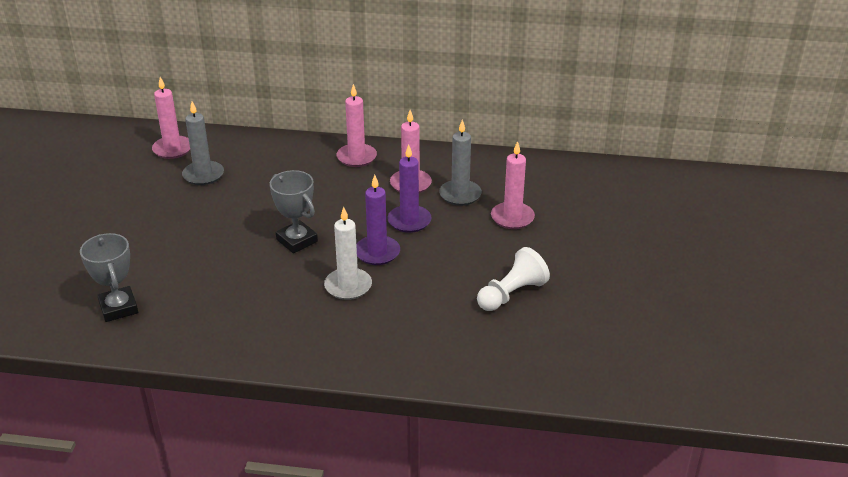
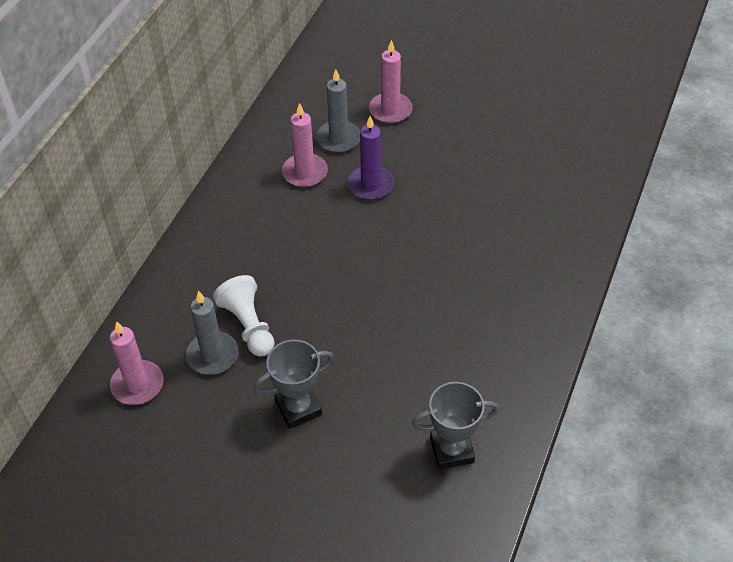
camera: 75 degrees left, 15 degrees up
grey trophy [270,170,318,253] -> grey trophy moved to [254,340,334,429]
white candle [324,207,372,300] -> none
pink candle [337,84,377,167] -> none
purple candle [356,175,400,265] -> none
white pawn [477,247,550,311] -> white pawn moved to [213,275,275,356]

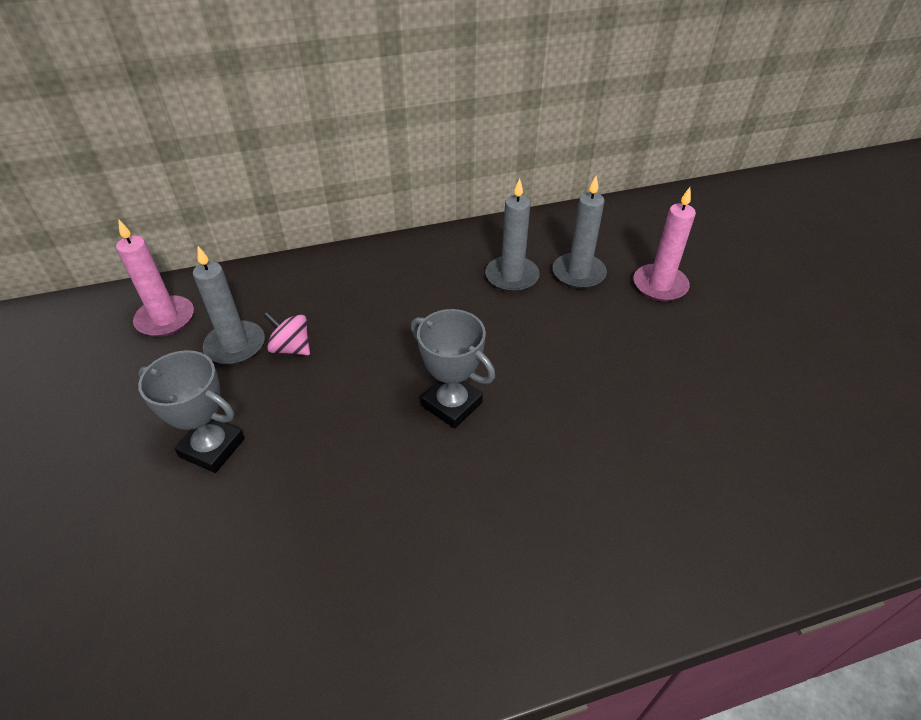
camera: 50 degrees right, 5 degrees down
white pawn [213,275,275,356] -> pink spinning top [264,312,310,355]
pink candle [282,103,328,187] -> grey candle [485,178,540,292]
purple candle [348,116,394,200] -> none
grey trophy [412,382,499,469] -> grey trophy moved to [411,309,495,429]

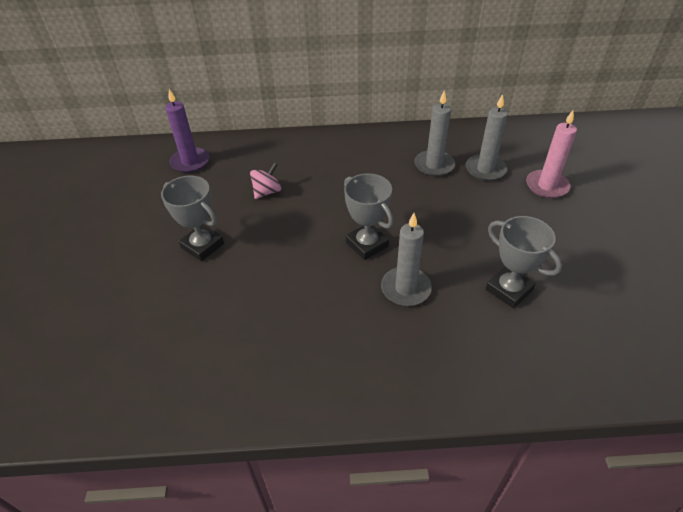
camera: 15 degrees right, 0 degrees up
pink candle [116,220,194,337] -> purple candle [165,89,209,173]
grey candle [193,246,265,365] -> grey candle moved to [381,213,432,306]
pink spinning top [264,312,310,355] -> pink spinning top turned 90 degrees clockwise [250,163,281,199]
none -> grey trophy [486,216,562,309]

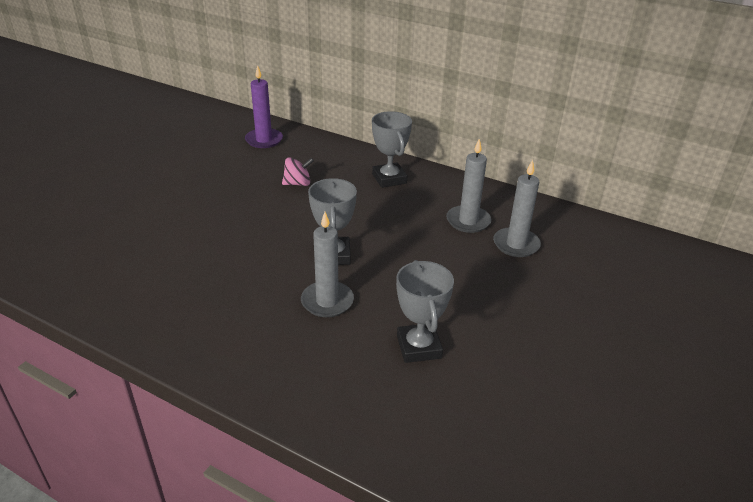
camera: 30 degrees right, 10 degrees down
grey trophy [161,175,224,261] -> grey trophy moved to [372,111,412,188]
pink candle [526,110,577,198] -> none

